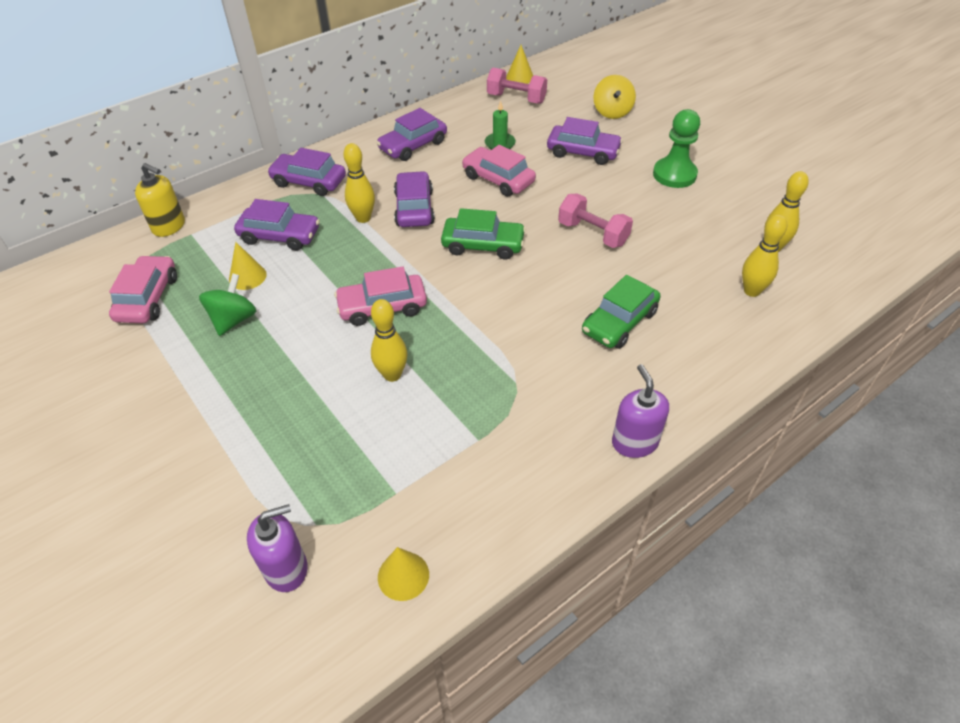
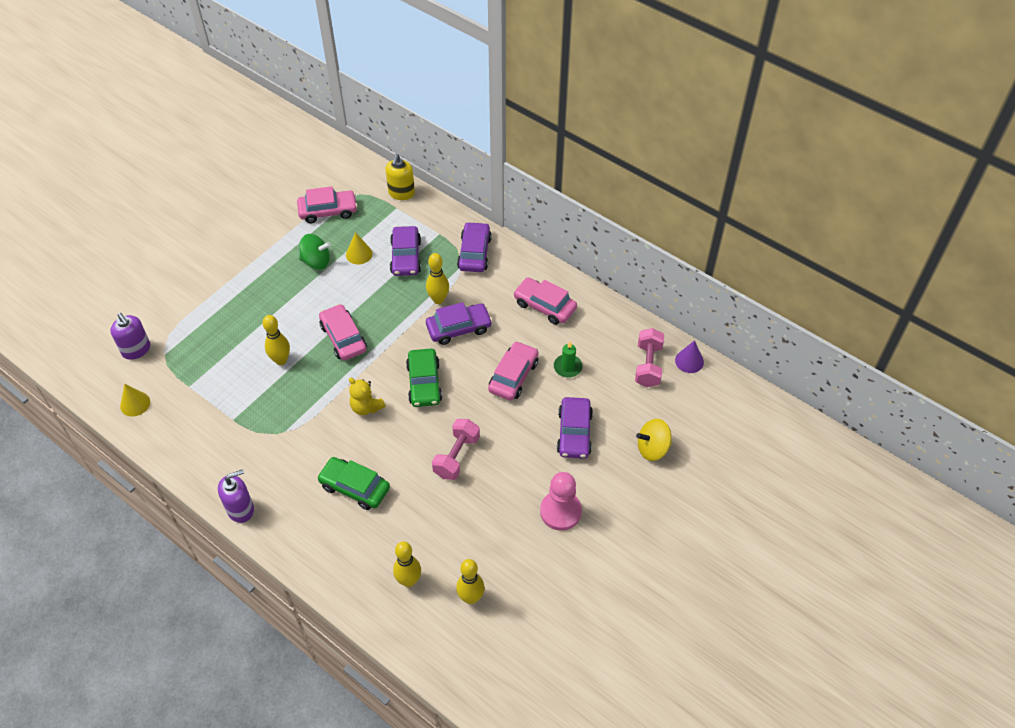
camera: 75 degrees right, 5 degrees up
purple car [377,108,447,161] -> pink car [513,277,577,325]
yellow cone [506,45,533,84] -> purple cone [675,340,704,373]
green pawn [653,109,700,188] -> pink pawn [540,472,582,531]
none -> yellow teddy bear [349,378,385,415]

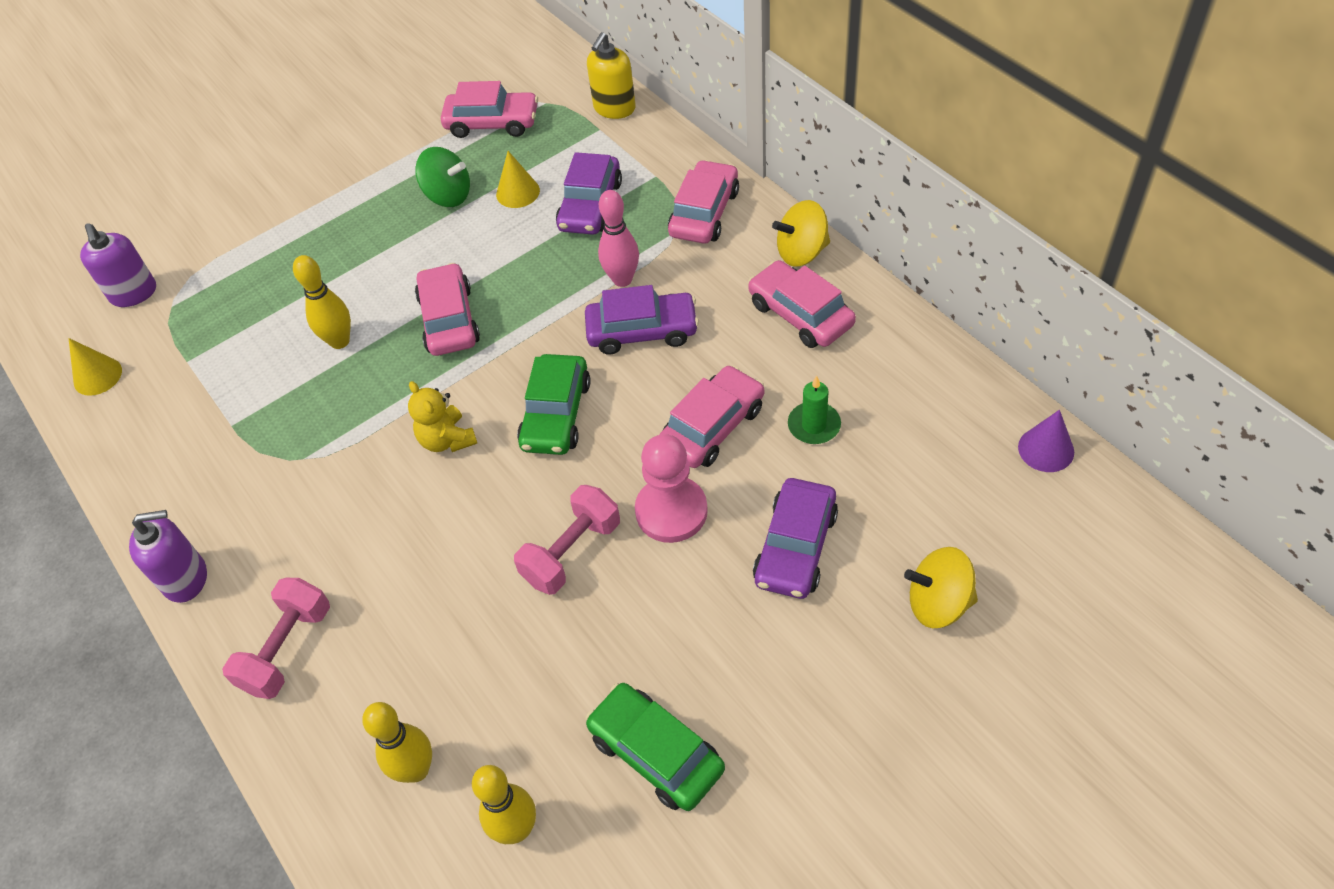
camera: 20 degrees right, 0 degrees up
green car [317,457,390,510] -> green car moved to [586,683,725,811]
yellow bowling pin [426,253,449,304] -> pink bowling pin [598,190,639,287]
purple car [457,222,492,272] -> pink car [668,160,739,244]
pink pawn [540,472,582,531] -> pink pawn moved to [635,434,708,543]
pink dumbbell [635,328,664,387] -> pink dumbbell moved to [222,578,330,699]
none -> yellow spinning top [772,200,830,267]

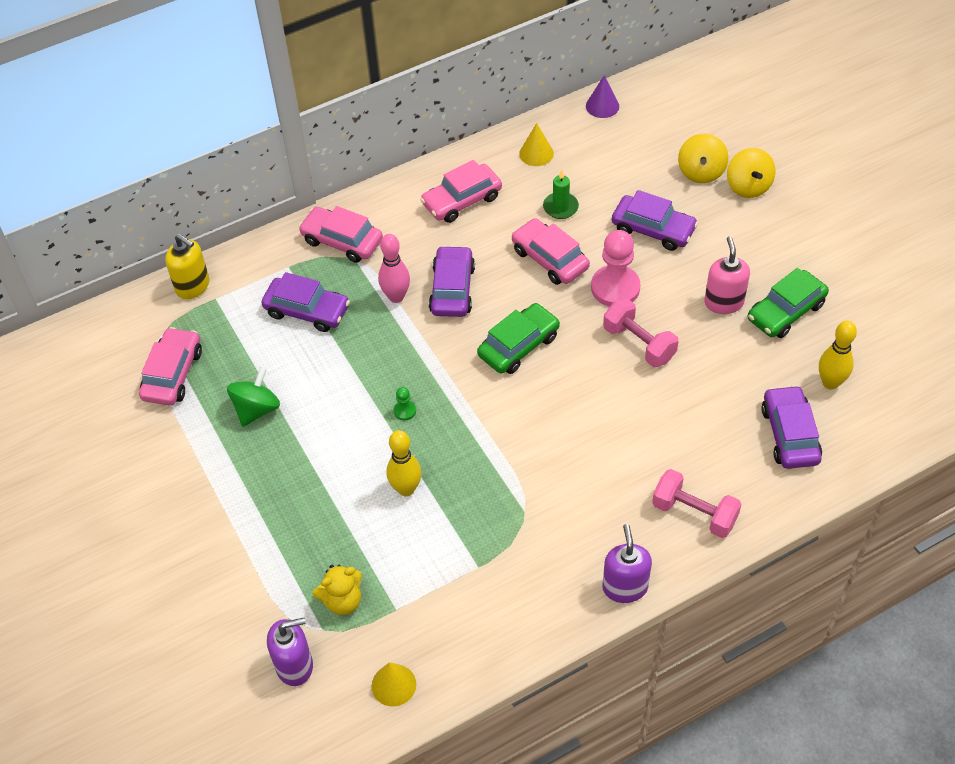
camera: 85 degrees left, 0 degrees up
yellow bowling pin [362,702,432,783] -> purple car [762,385,822,469]
yellow teddy bear [408,381,477,452] -> yellow teddy bear moved to [313,565,362,615]
pink car [415,263,480,356] -> green pawn [394,387,416,420]
yellow cone [496,151,540,208] -> yellow cone moved to [519,123,554,166]
green car [517,354,591,455] -> green car turned 60 degrees counterclockwise [477,303,560,374]
yellow spinning top [772,200,830,267] -> yellow spinning top moved to [727,148,776,198]
none -> pink soap dispenser [704,236,750,314]

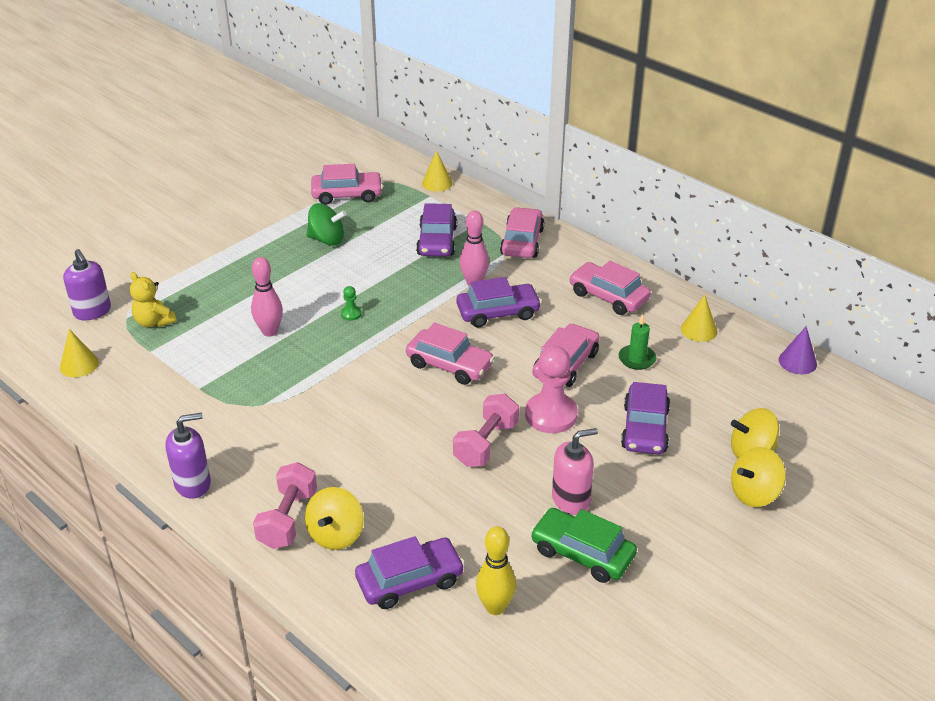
camera: 70 degrees right, 15 degrees down
yellow soap dispenser [165,234,209,299] -> yellow cone [422,150,453,192]
yellow bowling pin [386,430,422,496] -> pink bowling pin [251,257,283,337]
green car [477,303,560,374] -> pink car [406,323,494,385]
none -> yellow spinning top [305,487,364,550]

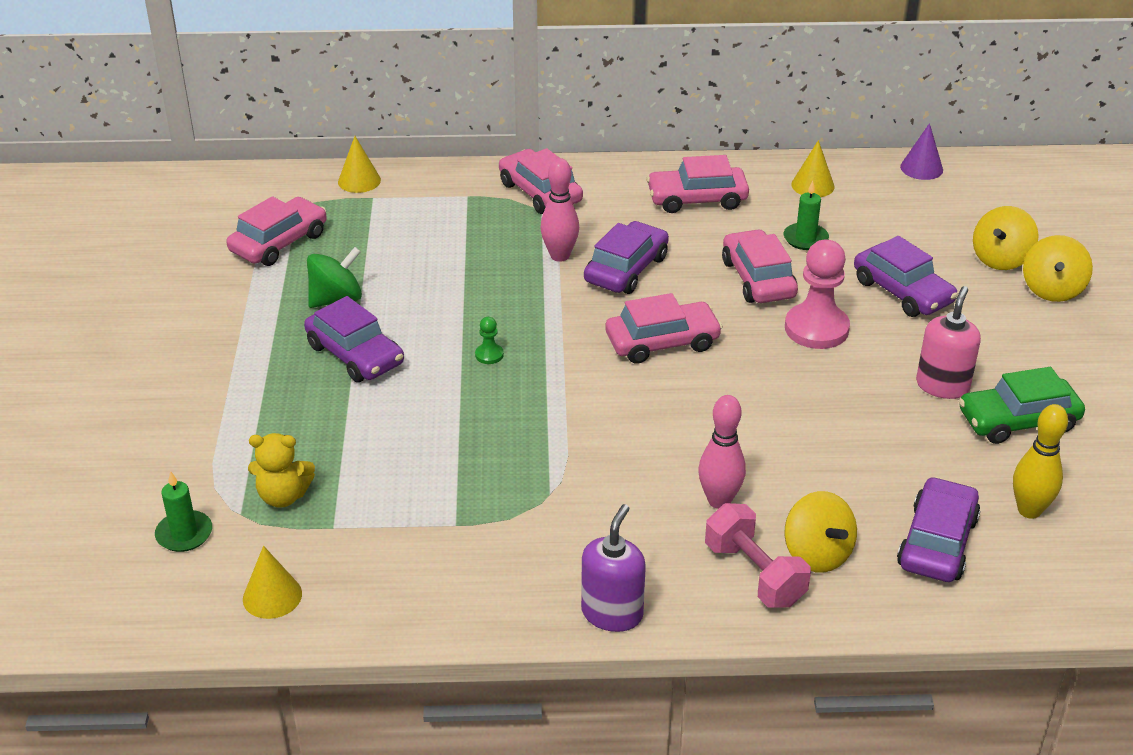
camera: 45 degrees left, 0 degrees up
purple soap dispenser [63,249,111,321] -> green candle [155,471,212,552]
pink bowling pin [251,257,283,337] -> pink bowling pin moved to [698,395,746,509]
purple car [416,203,457,257] -> purple car moved to [304,296,404,382]
pink dumbbell [453,394,519,467] -> none

